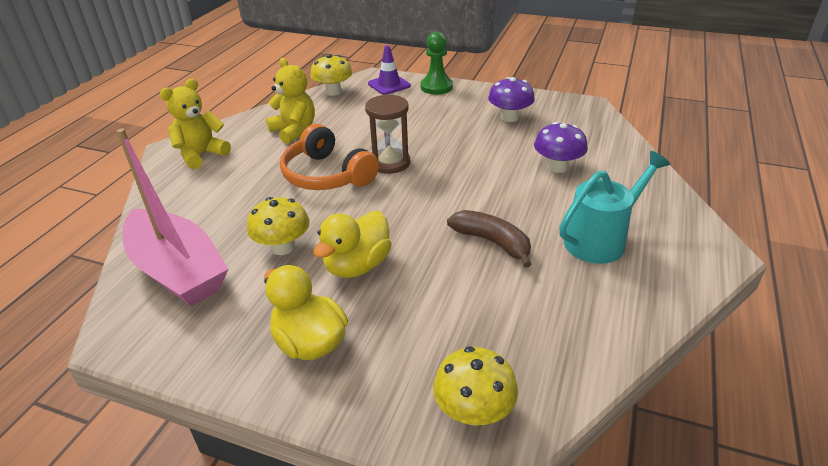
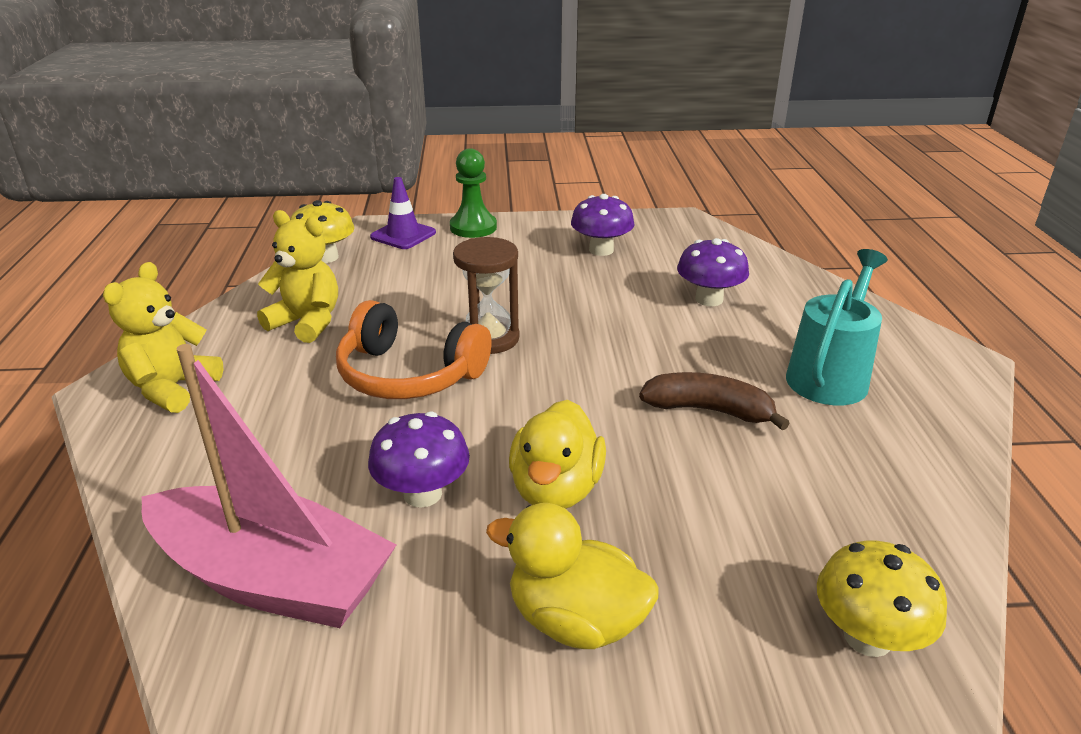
camera: 25 degrees left, 5 degrees down
yellow mushroom [247,197,310,255] -> purple mushroom [368,412,470,508]

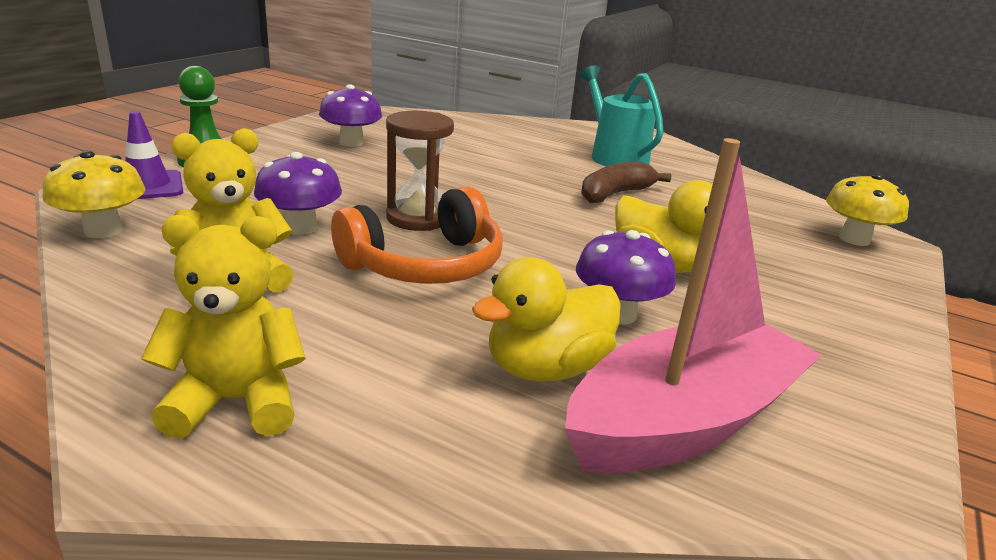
camera: 60 degrees left, 5 degrees down
yellow teddy bear [103,262,224,413] -> yellow teddy bear turned 120 degrees clockwise [141,215,306,439]
yellow duck [486,503,658,649] -> yellow duck moved to [472,257,621,381]
purple mushroom [677,238,749,306] -> purple mushroom moved to [254,152,342,235]

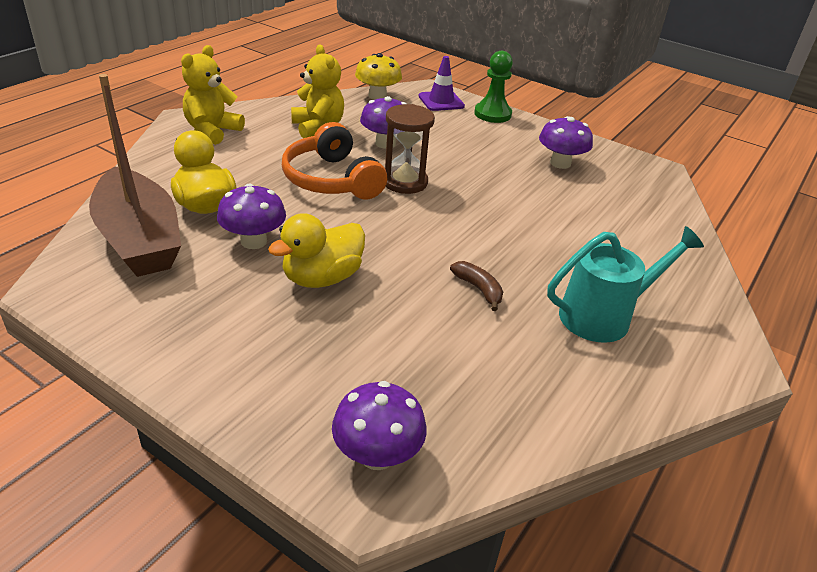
camera: 95 degrees right, 10 degrees up
yellow teddy bear [141,215,306,439] -> yellow teddy bear turned 150 degrees counterclockwise [181,45,245,145]
pink boat [565,138,822,474] -> brown boat [89,74,181,277]
brown banana [581,162,671,203] -> brown banana [450,261,503,311], size x0.66
yellow mushroom [826,173,909,246] -> purple mushroom [332,381,427,470]

